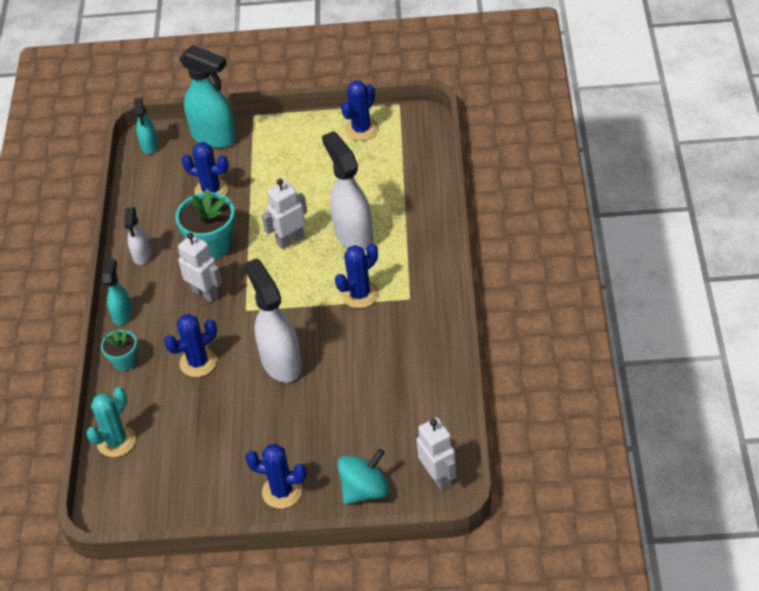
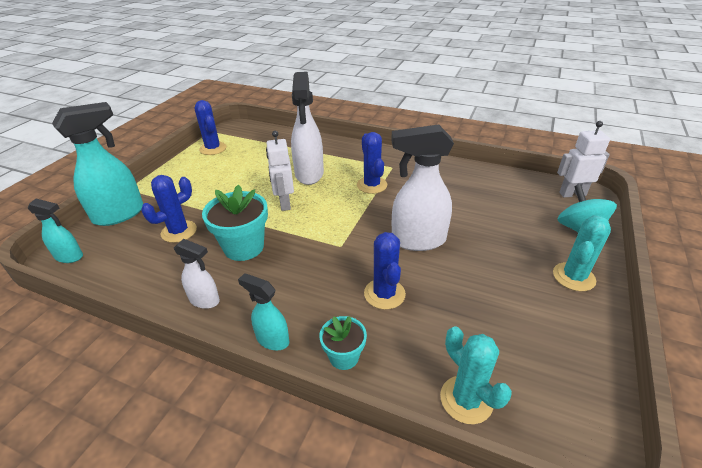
camera: 70 degrees left, 10 degrees down
white robot [178,233,222,303] -> none
blue cactus [245,444,307,509] -> turquoise cactus [553,215,611,291]
white spray bottle [322,131,373,251] -> white spray bottle turned 90 degrees counterclockwise [291,72,324,185]

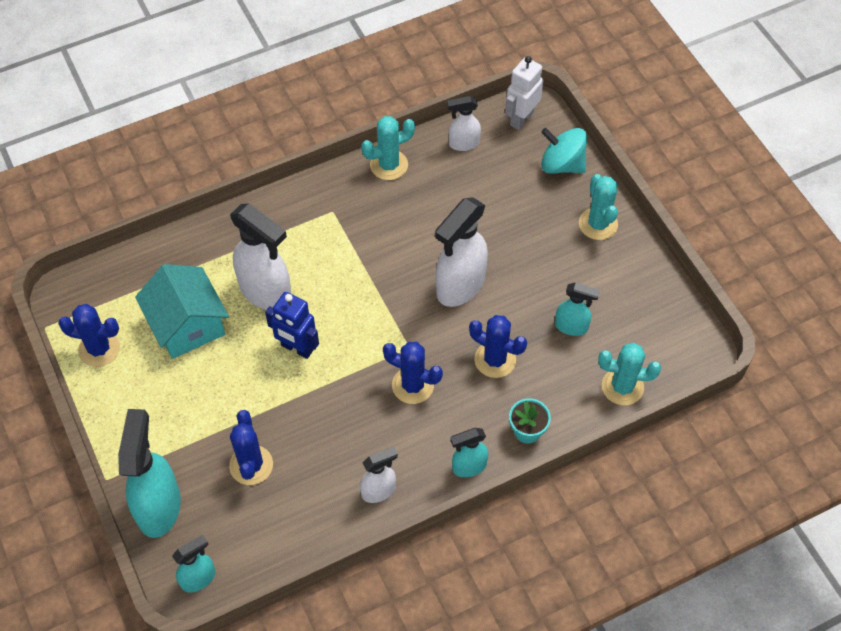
camera: 50 degrees left, 20 degrees up
turquoise flower pot [202,185,268,261] -> none
white robot [266,131,294,211] -> blue robot [265,292,319,359]
blue cactus [357,132,387,194] -> blue cactus moved to [383,342,443,404]
none -> turquoise house [135,264,229,359]
none -> turquoise cactus [361,116,415,180]
none -> white spray bottle [447,96,481,151]
none -> turquoise spray bottle [555,282,600,336]

